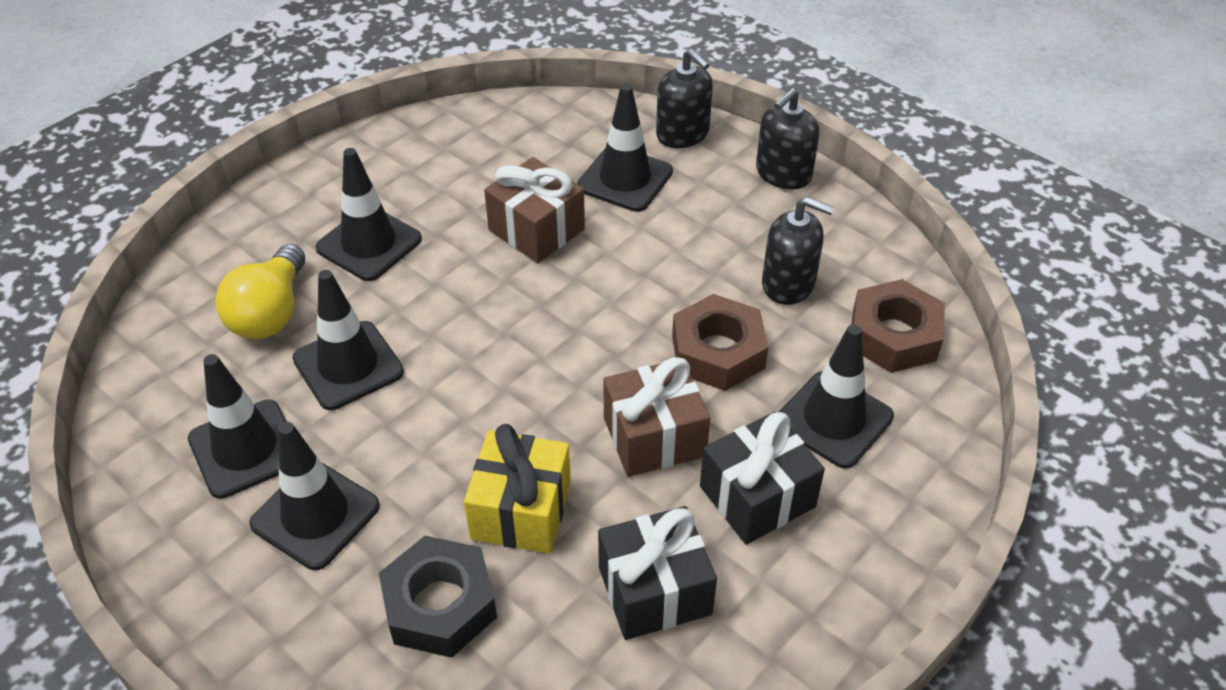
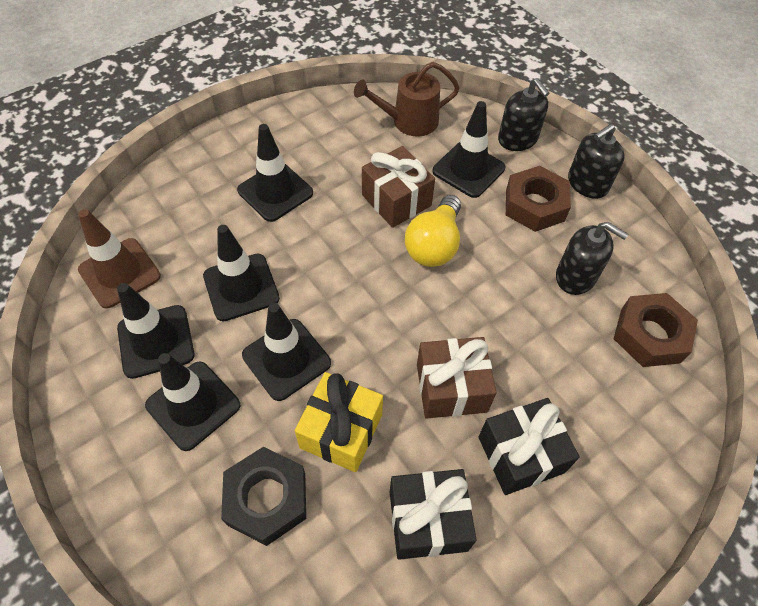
camera: 10 degrees right, 10 degrees up
yellow light bulb [215,244,305,339] -> yellow light bulb moved to [405,195,461,267]
brown nut [672,294,768,391] -> brown nut moved to [506,166,571,232]
black traffic cone [779,324,894,469] -> black traffic cone moved to [242,303,331,401]
none -> brown traffic cone [78,209,161,309]
none -> brown watering can [354,62,460,137]

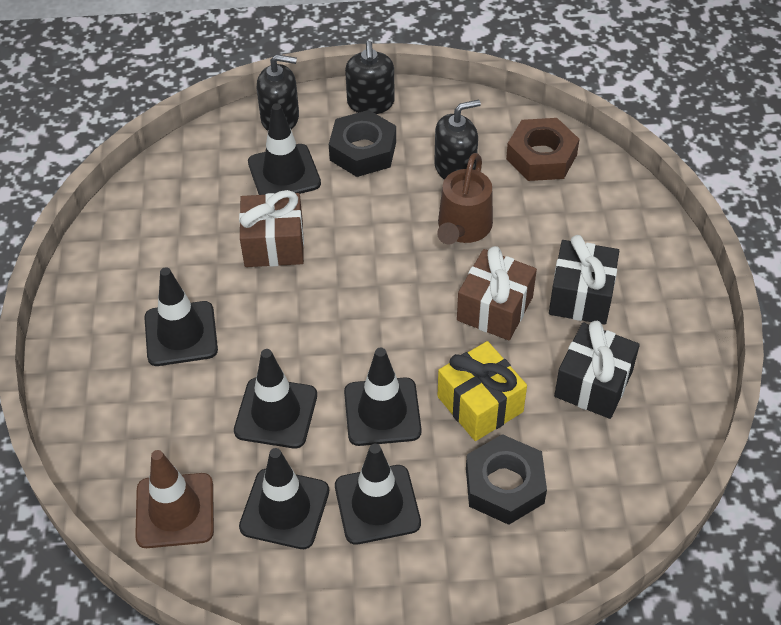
camera: 55 degrees left, 5 degrees down
brown watering can [354,62,460,137] -> brown watering can moved to [437,153,493,245]
yellow light bulb [405,195,461,267] -> none
brown nut [506,166,571,232] -> black nut [329,110,396,177]

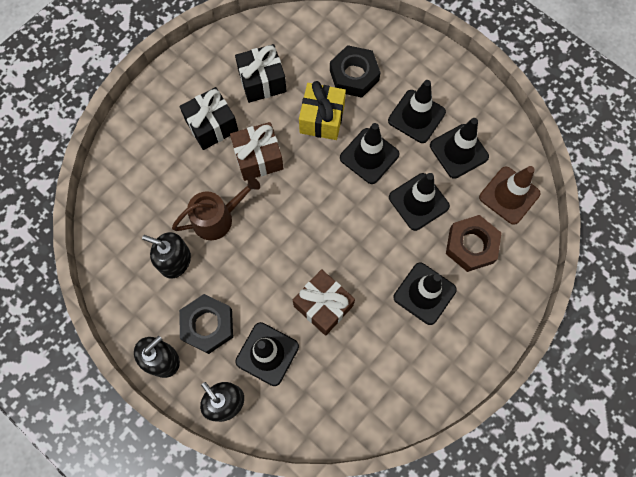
camera: 135 degrees left, 20 degrees up
brown nut [506,118,580,181] -> brown nut moved to [446,215,501,272]

